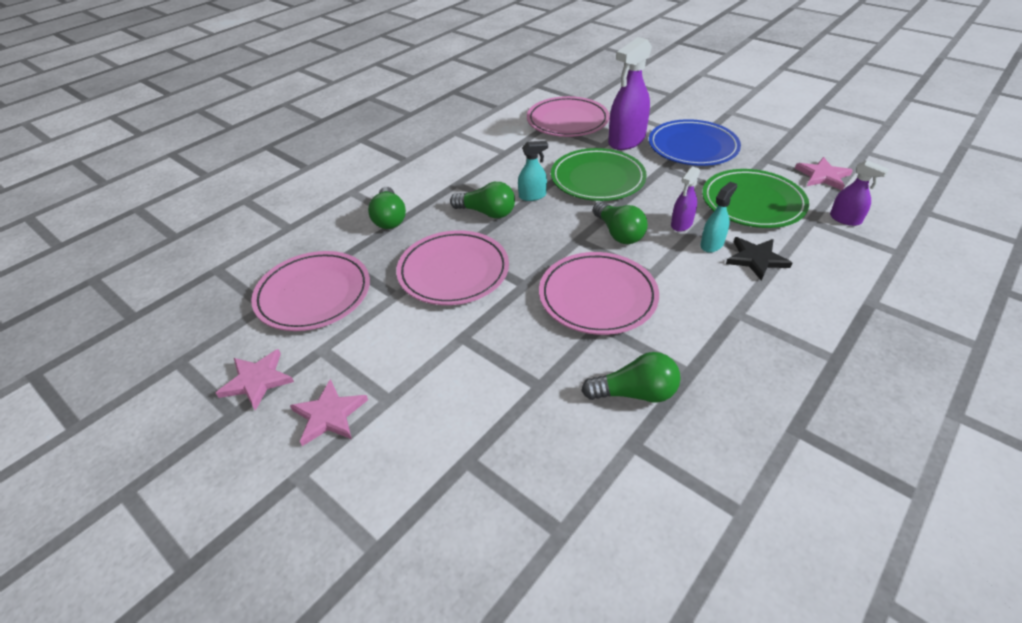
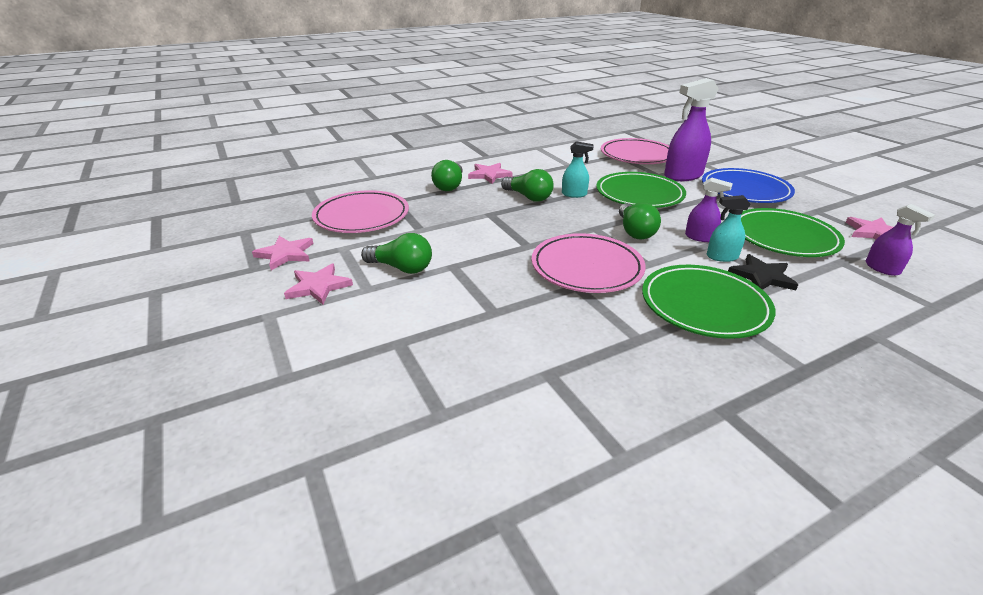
camera: 20 degrees right, 10 degrees down
pink plate [396,230,509,305] -> none
green light bulb [581,352,681,403] -> green light bulb moved to [361,233,432,274]
purple spray bottle [671,166,700,232] -> purple spray bottle turned 120 degrees counterclockwise [685,177,733,242]
turquoise spray bottle [700,182,737,253] -> turquoise spray bottle turned 150 degrees counterclockwise [707,195,751,262]
none -> pink star [468,163,513,184]
none -> green plate [642,265,776,339]

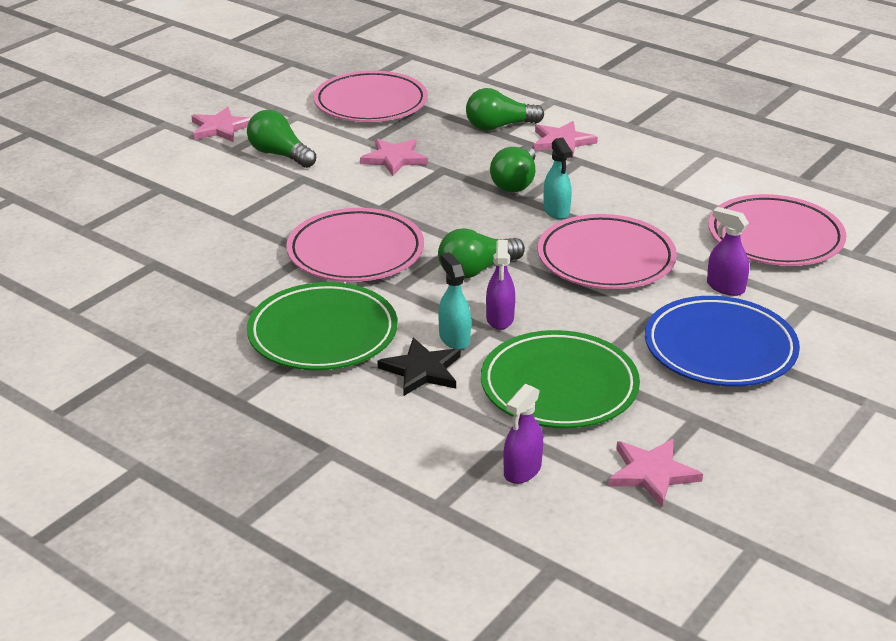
camera: 65 degrees right, 0 degrees up
pink star [252,236,313,270] -> pink star moved to [360,139,428,176]
green light bulb [361,233,432,274] -> green light bulb turned 135 degrees clockwise [247,110,316,168]
green plate [596,172,686,208] -> pink plate [538,214,677,289]
purple spray bottle [664,78,718,181] -> purple spray bottle [707,207,749,296], size x0.54

